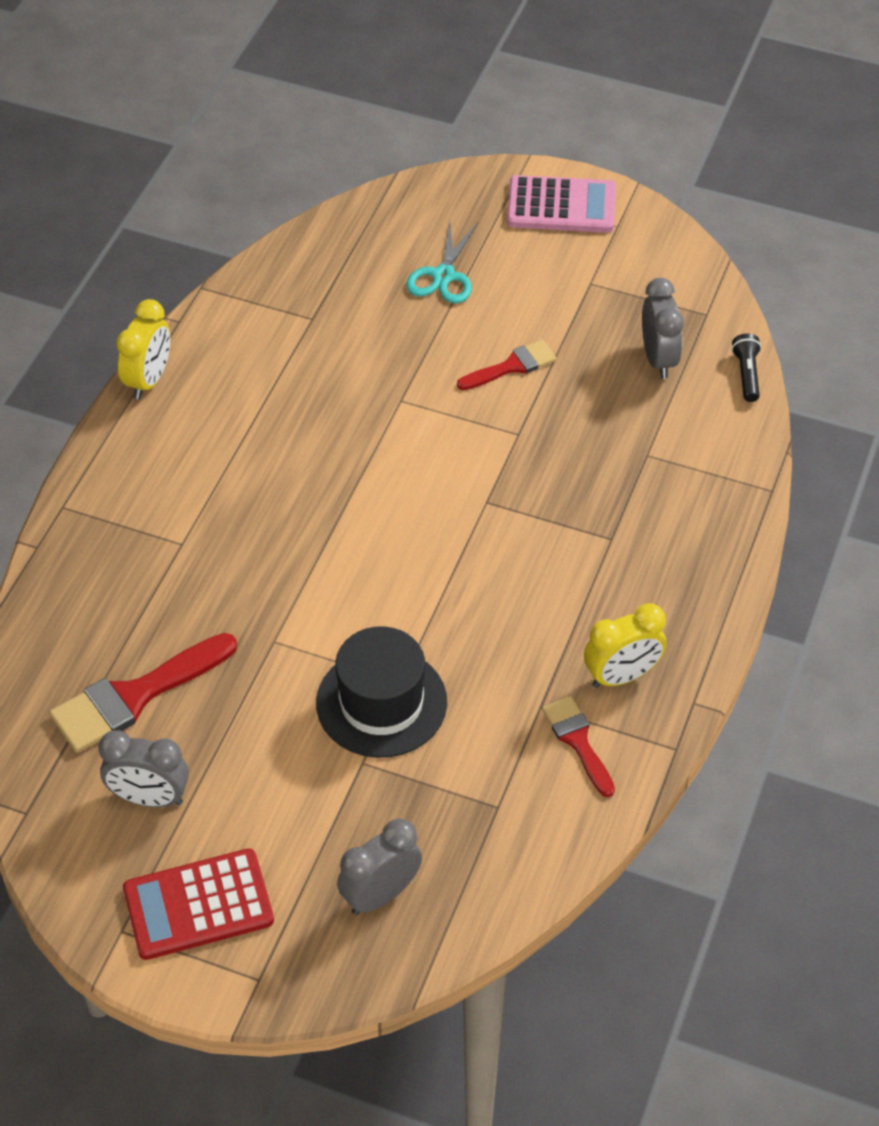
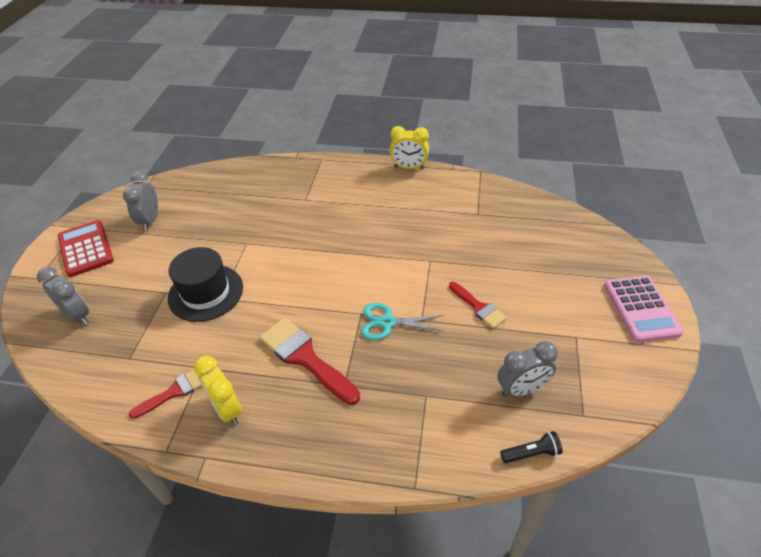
camera: 80 degrees right, 5 degrees down
red brush [49,633,237,753] -> red brush moved to [259,318,360,405]
turquoise scissors [406,221,478,303] -> turquoise scissors moved to [361,303,444,340]

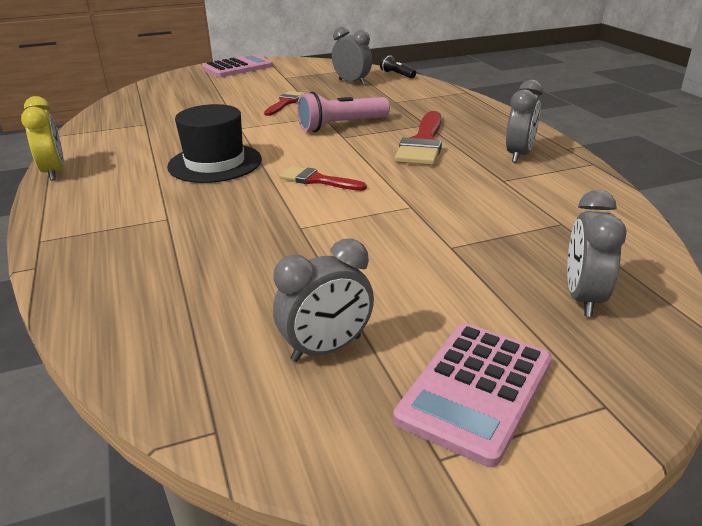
camera: 120 degrees left, 15 degrees down
red calculator [58,220,114,277] -> pink calculator [393,323,552,467]
red brush [129,369,201,419] -> red brush moved to [280,166,367,191]
black hat [168,247,243,322] -> black hat moved to [167,104,262,183]
yellow clock [194,356,242,425] -> grey clock [506,80,543,163]
turquoise scissors [361,303,444,340] -> pink flashlight [297,92,390,132]

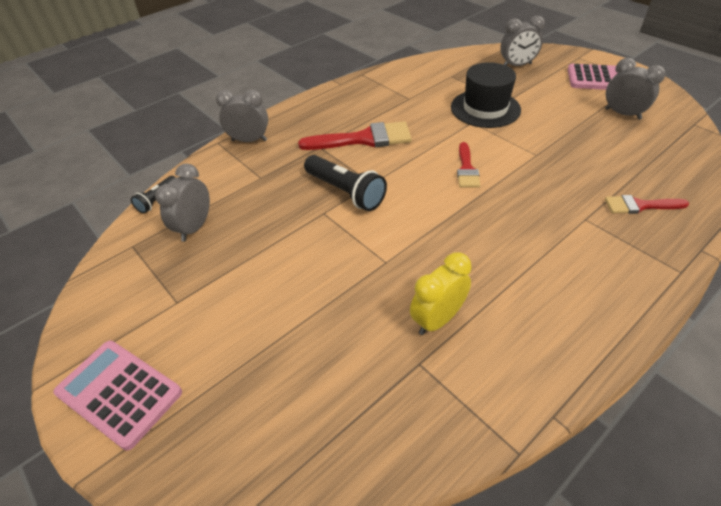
camera: 110 degrees left, 15 degrees up
yellow clock [21,96,64,181] -> yellow clock moved to [410,252,472,335]
black hat [167,104,262,183] -> black hat moved to [451,62,521,128]
red brush [264,91,305,116] -> red brush moved to [605,195,689,214]
pink flashlight [297,92,390,132] -> black flashlight [304,155,387,211]
grey clock [506,80,543,163] -> grey clock moved to [216,89,268,142]

